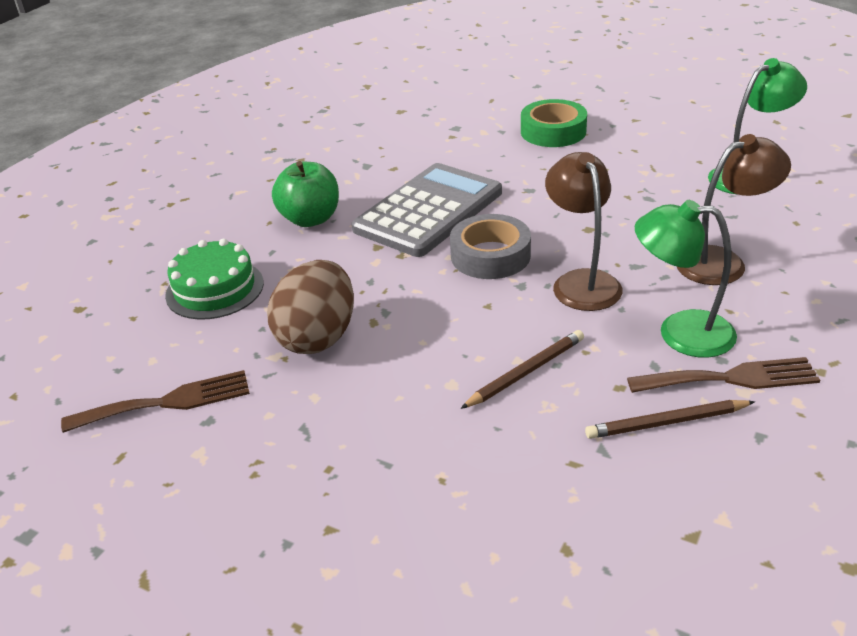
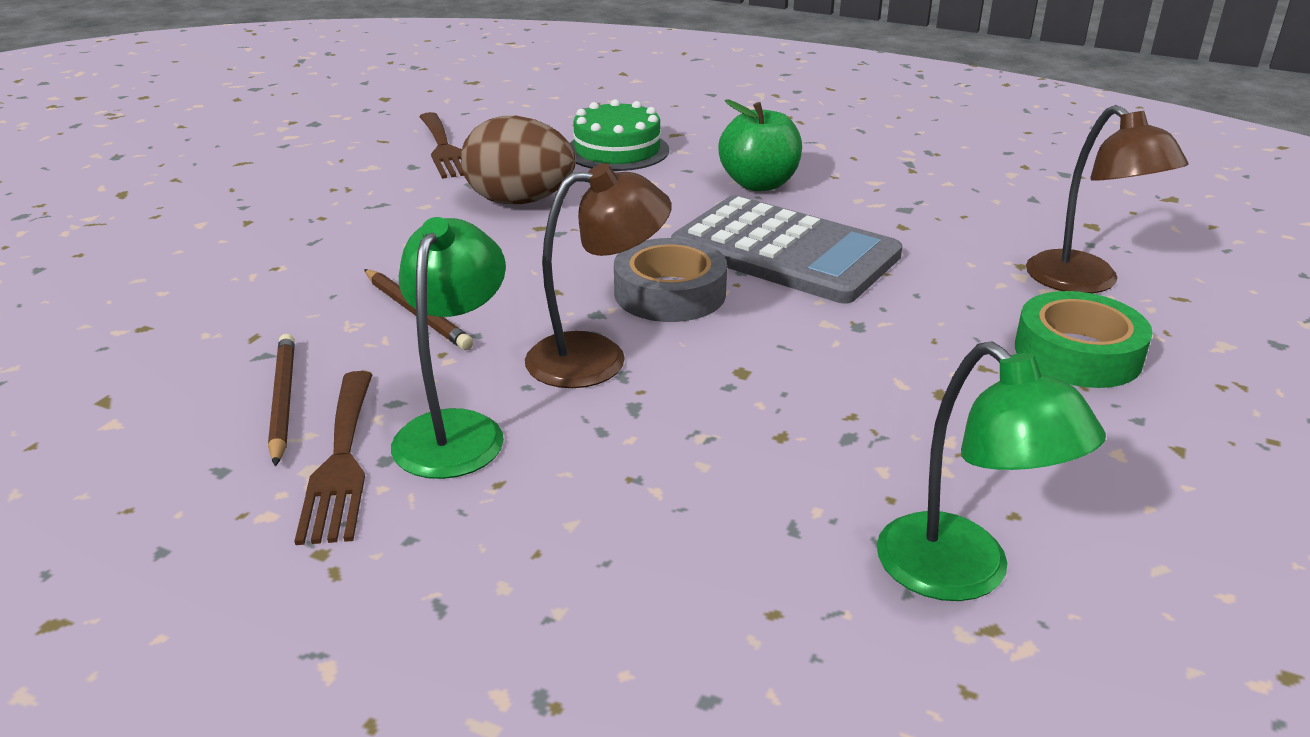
camera: 85 degrees right, 5 degrees down
brown lamp [677,134,791,285] -> brown lamp moved to [1026,105,1189,294]

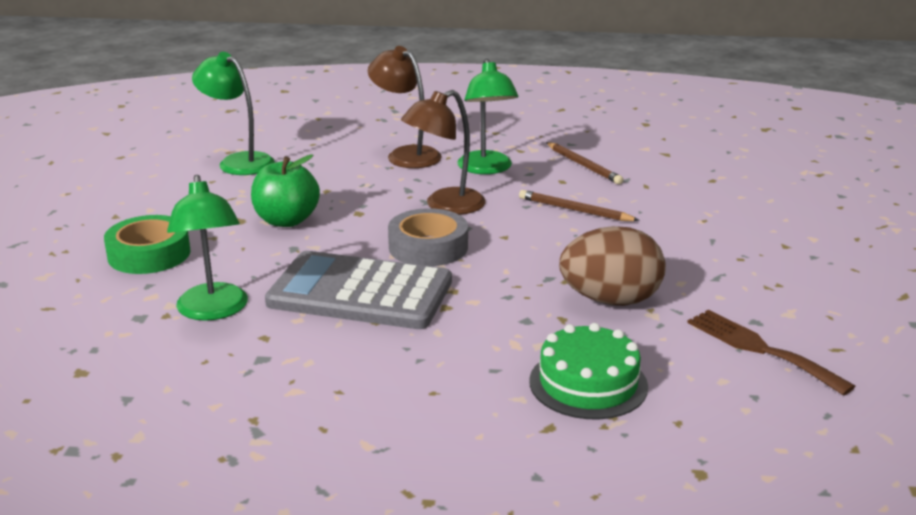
camera: 160 degrees right, 5 degrees down
brown fork [295,371,373,545] -> none
green apple [718,100,802,191] -> green apple moved to [251,154,320,227]
brown lamp [1026,105,1189,294] -> brown lamp moved to [368,46,442,168]
none -> green lamp [167,175,248,321]

